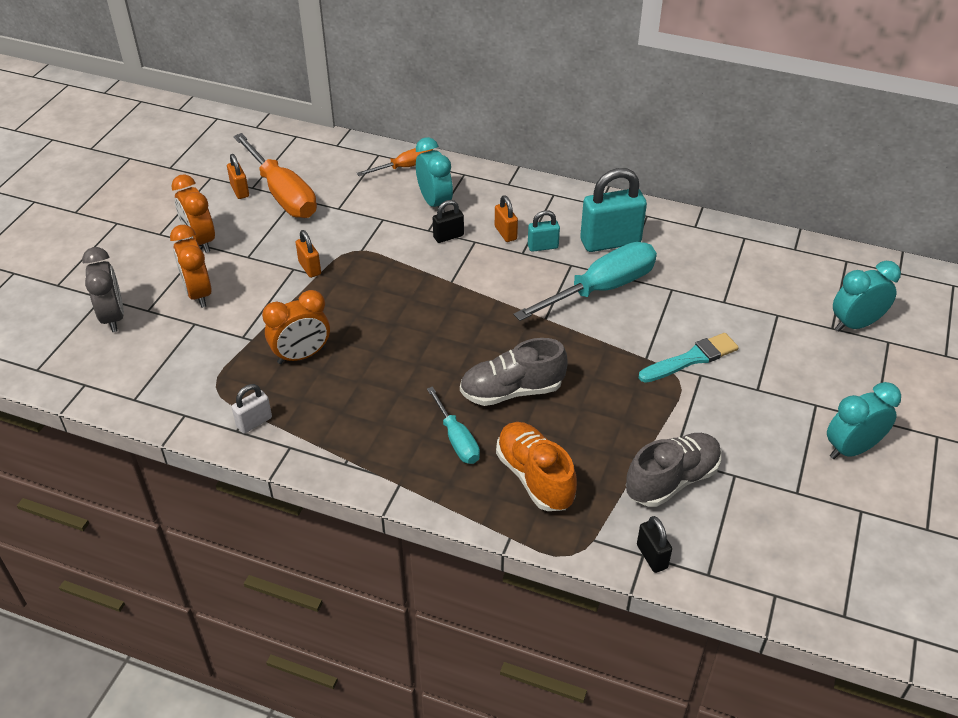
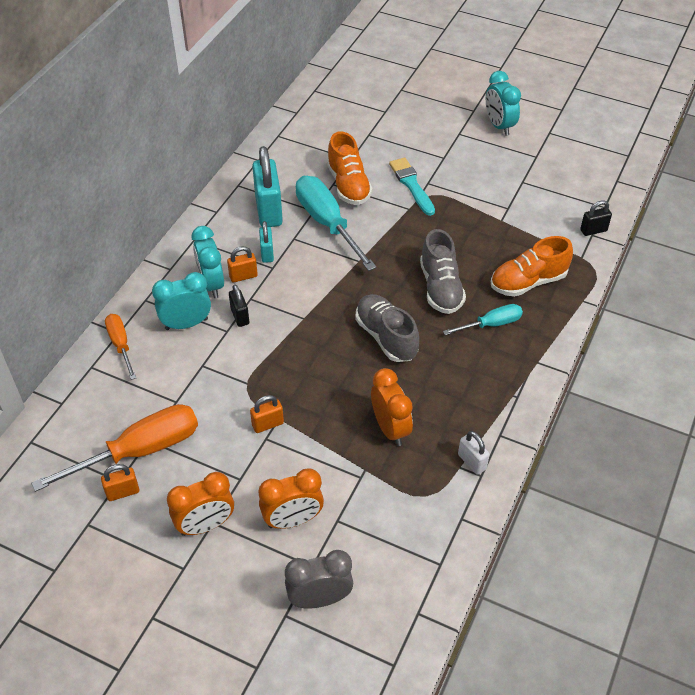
camera: 85 degrees left, 5 degrees up
grey shoe [626,433,721,507] -> grey shoe moved to [355,294,419,362]
turquoise clock [833,261,901,332] -> turquoise clock moved to [192,226,224,298]
none -> orange shoe [327,131,373,205]

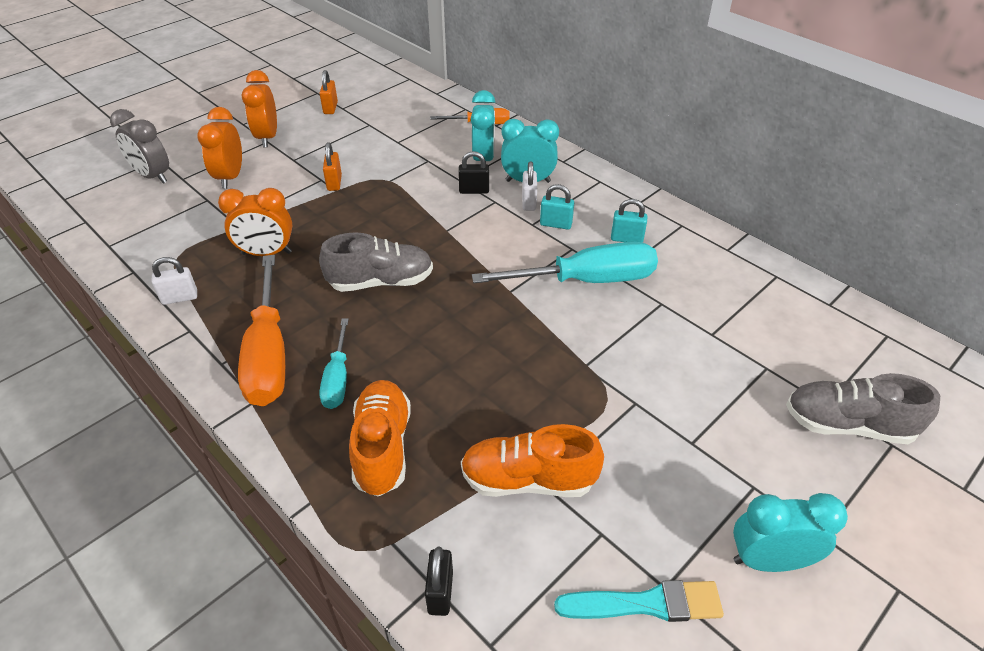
camera: 110 degrees right, 5 degrees down
orange screwdriver [31,404,198,492] -> orange screwdriver moved to [238,255,285,406]
orange padlock [227,246,258,283] -> white padlock [522,161,537,211]
turquoise padlock [252,146,283,227] -> turquoise padlock [611,199,647,242], size x0.51
grey clock [285,550,353,609] -> grey clock turned 120 degrees clockwise [110,109,169,184]
orange shoe [327,131,373,205] -> orange shoe moved to [461,424,604,497]
turquoise brush [389,158,435,216] -> turquoise brush moved to [554,580,724,622]
grey shoe [420,229,466,314] -> grey shoe moved to [786,373,940,444]

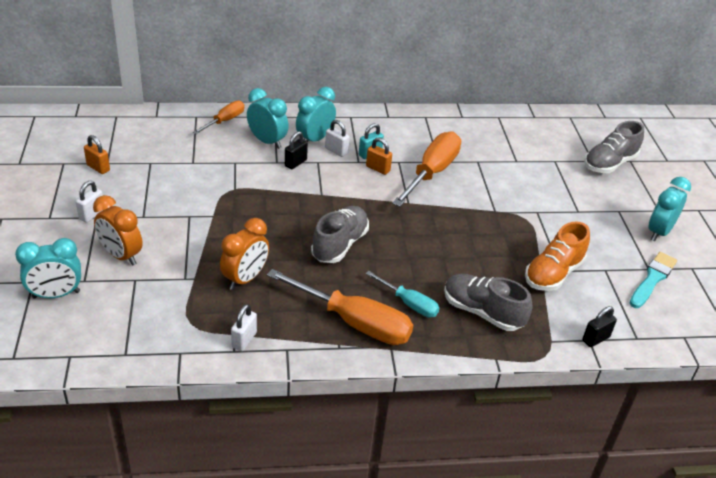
camera: 55 degrees left, 5 degrees down
grey clock [110,109,169,184] -> turquoise clock [15,238,81,299]
orange clock [242,70,277,147] -> white padlock [76,181,103,223]
orange padlock [323,142,342,191] -> orange padlock moved to [366,137,392,175]
orange shoe [349,380,411,497] -> grey shoe [444,274,532,331]
black padlock [425,547,453,616] -> black padlock turned 75 degrees counterclockwise [582,306,617,347]
turquoise screwdriver [472,242,658,283] -> orange screwdriver [392,132,461,207]
turquoise padlock [611,199,647,242] -> none

